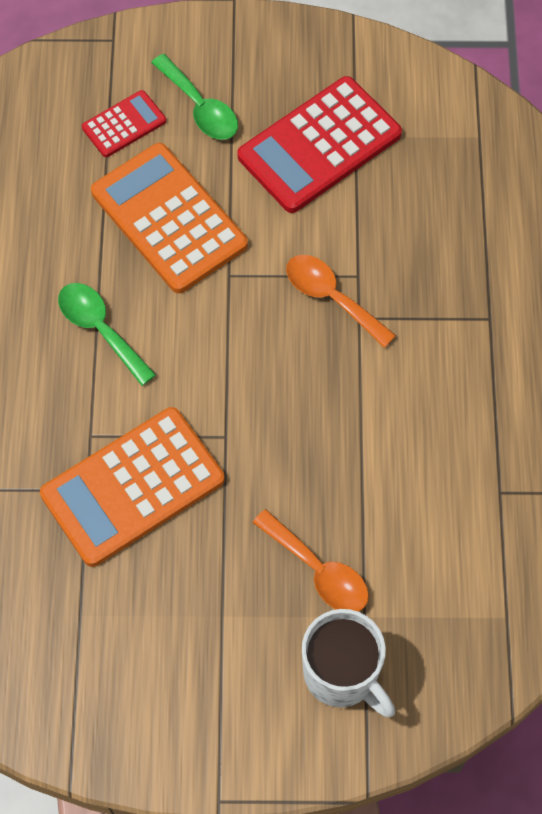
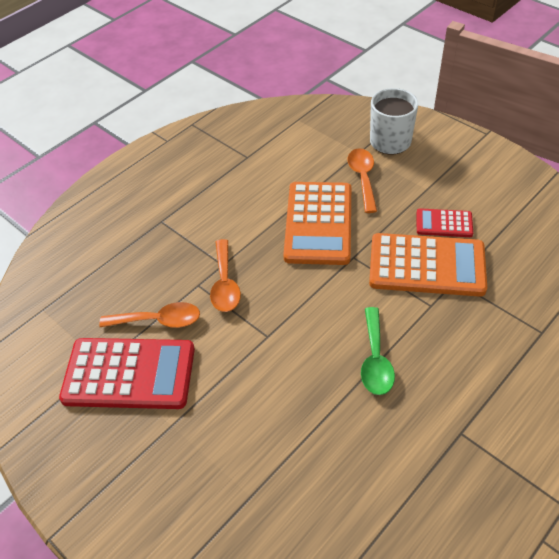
camera: 135 degrees left, 15 degrees down
red calculator [82,90,166,157] -> red calculator moved to [417,208,473,237]
orange calculator [91,143,248,293] -> orange calculator moved to [283,182,351,265]
green spoon [151,54,238,140] -> none
none -> orange spoon [99,302,200,328]

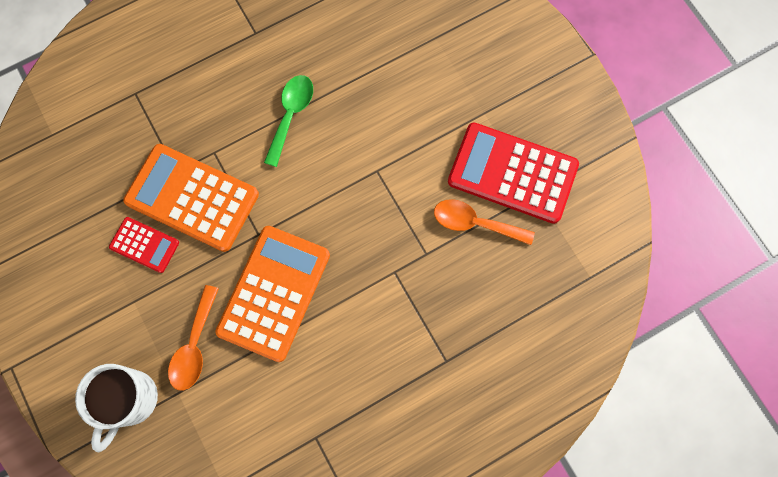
camera: 165 degrees left, 25 degrees up
orange spoon [210,239,241,312] -> none

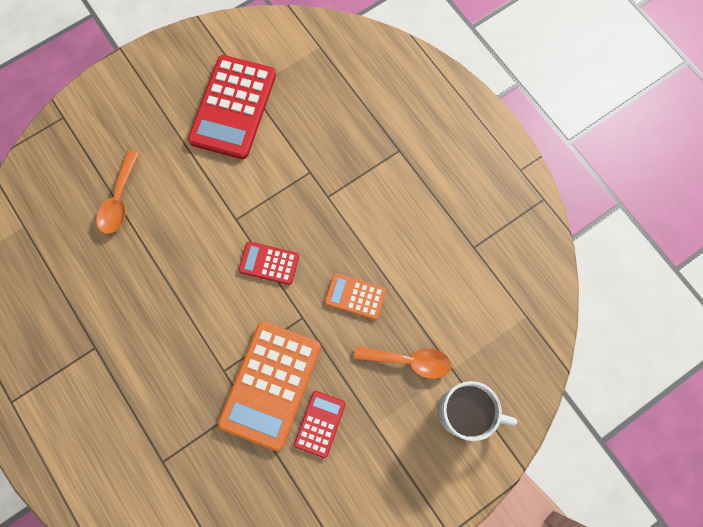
camera: 95 degrees left, 0 degrees up
orange calculator [215,226,330,362] -> orange calculator [325,273,386,320], size x0.51
green spoon [264,75,313,167] -> none
orange spoon [434,199,535,245] -> orange spoon moved to [96,151,139,234]
none -> red calculator [238,242,299,285]

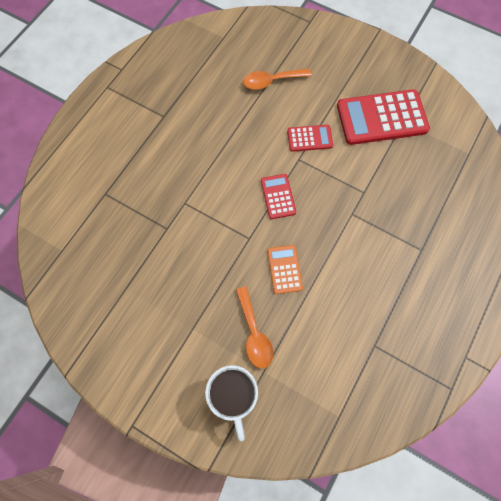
camera: 65 degrees right, 5 degrees down
orange calculator [218,321,321,451] -> none
red calculator [294,391,346,458] -> red calculator moved to [287,125,333,152]

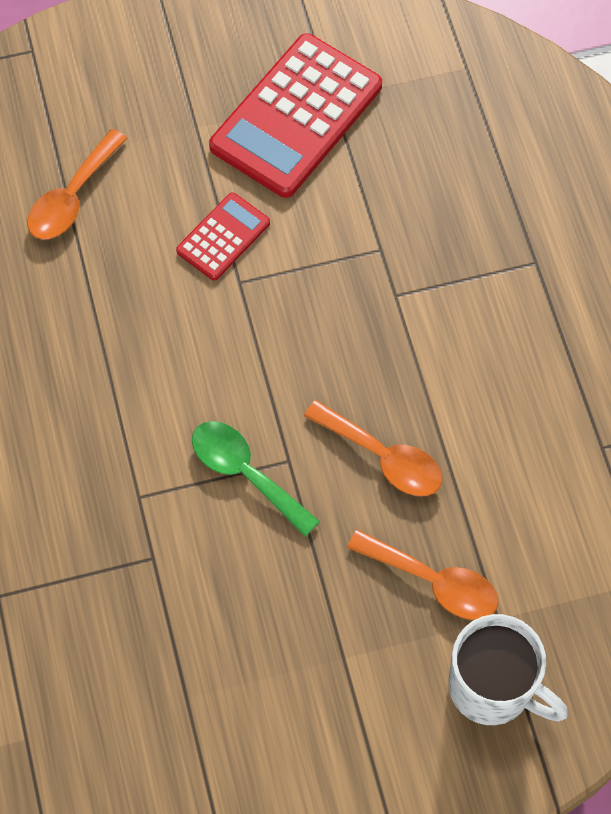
camera: 45 degrees left, 5 degrees down
red calculator [261,174,296,219] -> none
orange calculator [267,245,303,294] -> orange spoon [304,400,442,496]
none -> green spoon [192,421,320,537]

